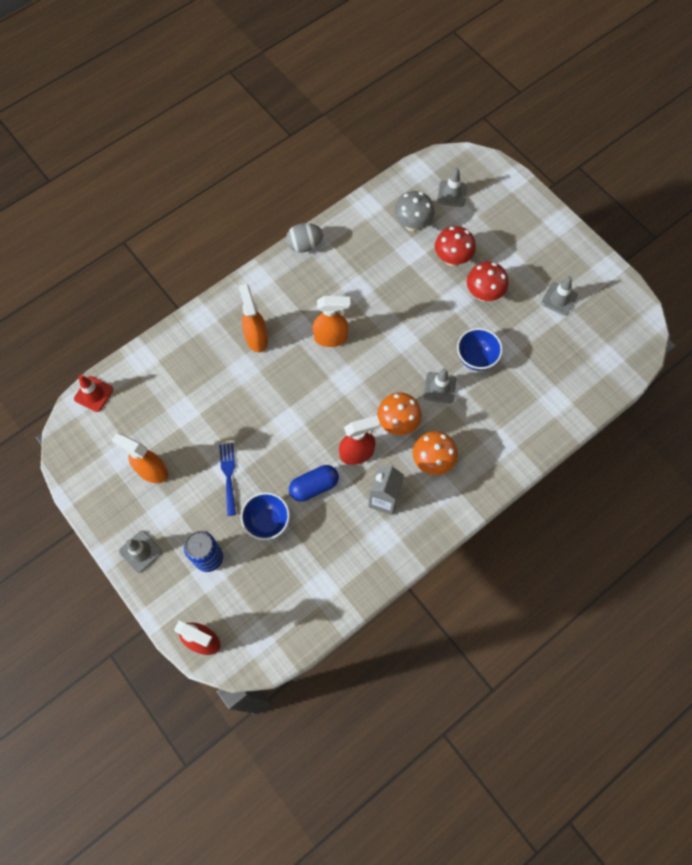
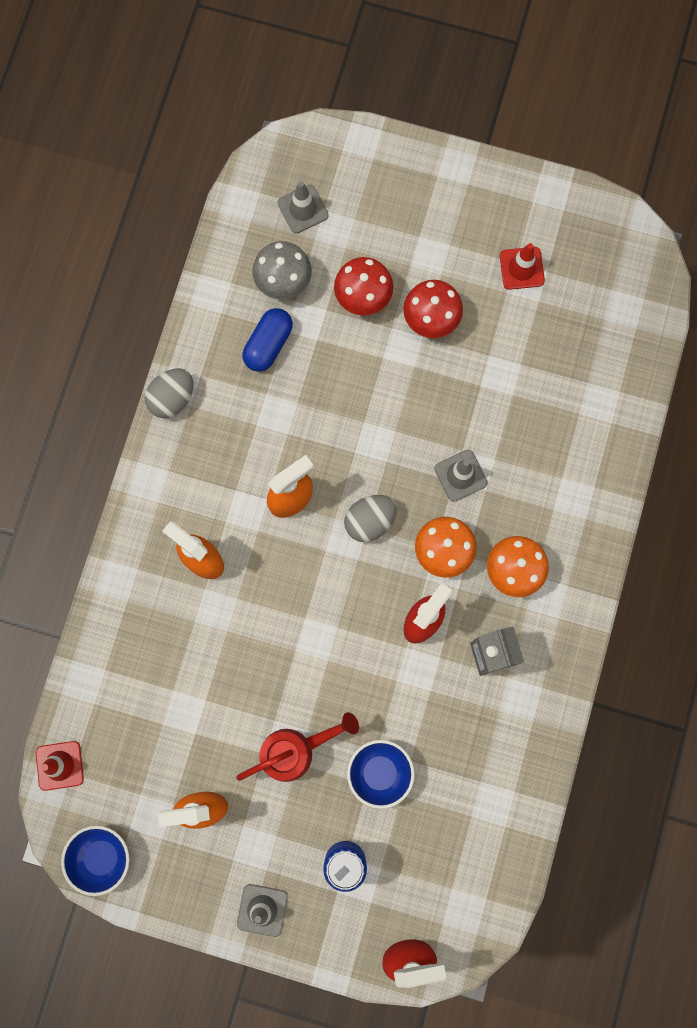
camera: 35 degrees left, 10 degrees up
blue fork [219,443,236,516] -> red watering can [236,712,359,782]
blue capsule [289,465,339,502] -> blue capsule moved to [242,308,293,372]
blue bowl [457,328,503,371] -> blue bowl moved to [61,826,129,896]
grey traffic cone [541,276,578,316] -> red traffic cone [500,243,545,290]
none -> grey egg [344,495,397,542]

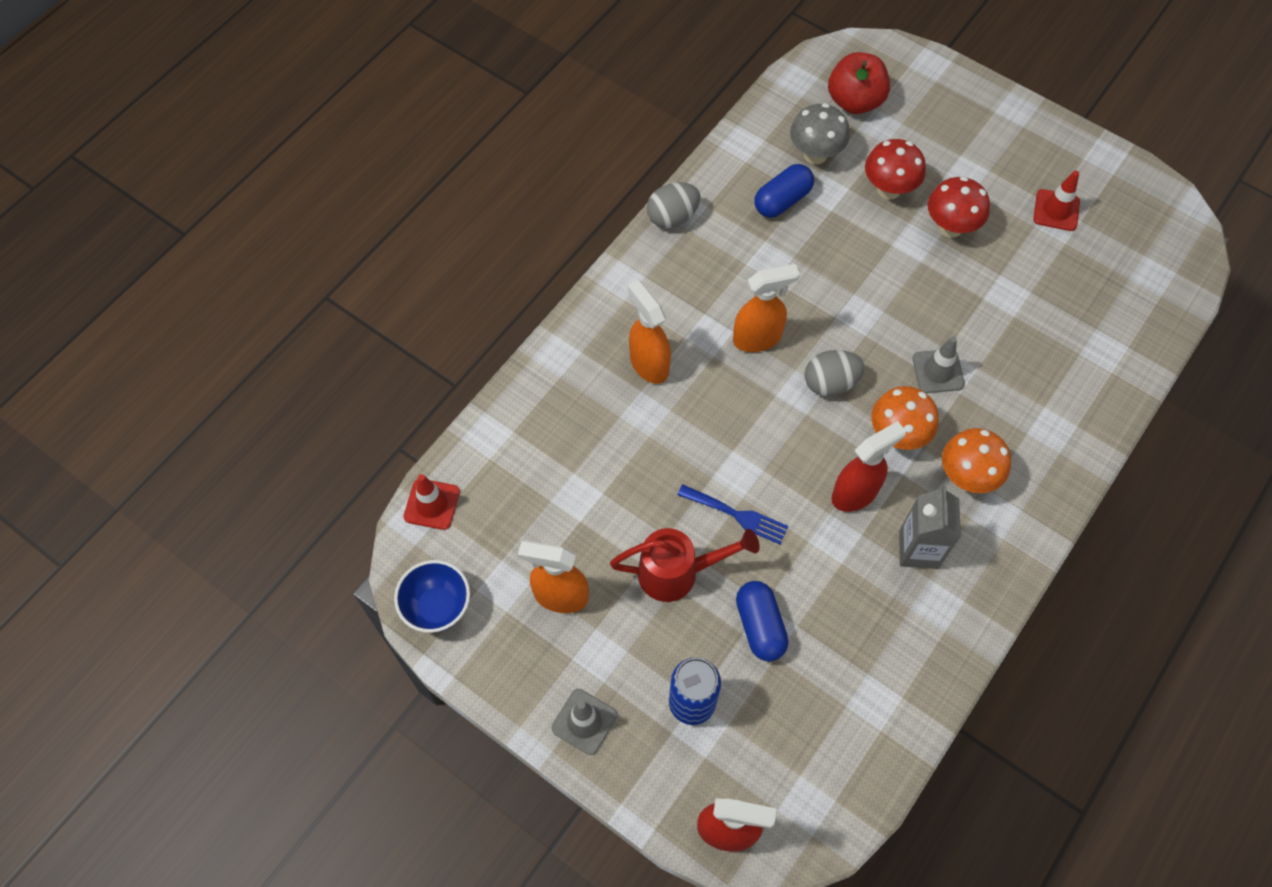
camera: 20 degrees right, 15 degrees down
grey traffic cone [278,181,329,233] -> red apple [828,52,890,114]
blue bowl [347,740,415,809] -> blue capsule [736,581,789,661]
none -> blue fork [677,484,788,544]

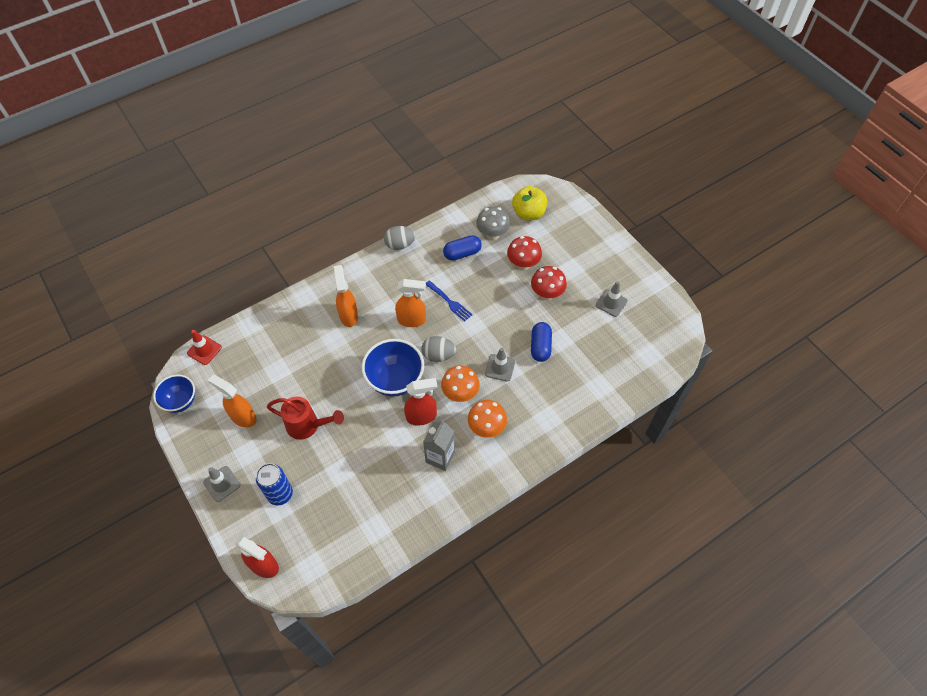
camera: 20 degrees right, 5 degrees down
blue fork [677,484,788,544] -> blue fork moved to [426,280,473,321]
blue capsule [736,581,789,661] -> blue capsule moved to [531,322,552,362]
red apple [828,52,890,114] -> yellow apple [512,186,547,220]
red traffic cone [1033,170,1080,231] -> grey traffic cone [596,281,628,317]
none -> blue bowl [362,339,424,396]

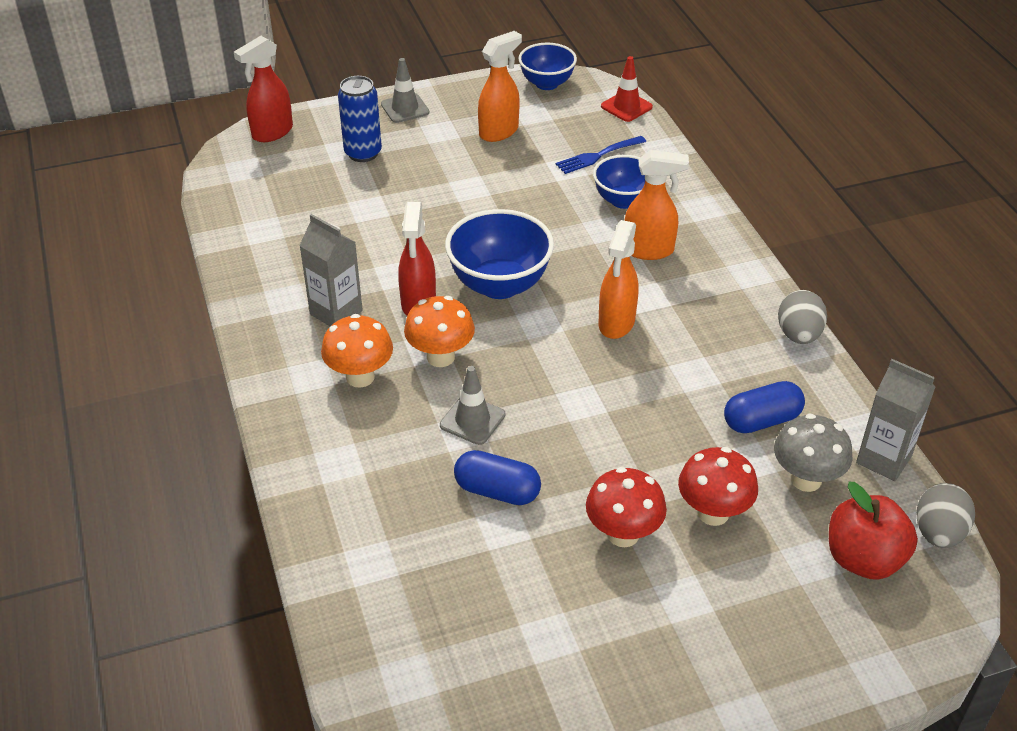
camera: 105 degrees right, 15 degrees down
red watering can [267,396,344,440] -> none
grey egg [421,336,456,362] -> grey egg moved to [916,483,975,548]
blue fork [426,280,473,321] -> blue fork moved to [556,136,646,174]
blue capsule [443,235,482,261] -> blue capsule turned 75 degrees clockwise [724,381,805,433]
yellow apple [512,186,547,220] -> red apple [829,482,918,580]
grey traffic cone [596,281,628,317] -> none
none -> blue bowl [593,155,645,209]
none -> grey carton [856,359,935,481]

